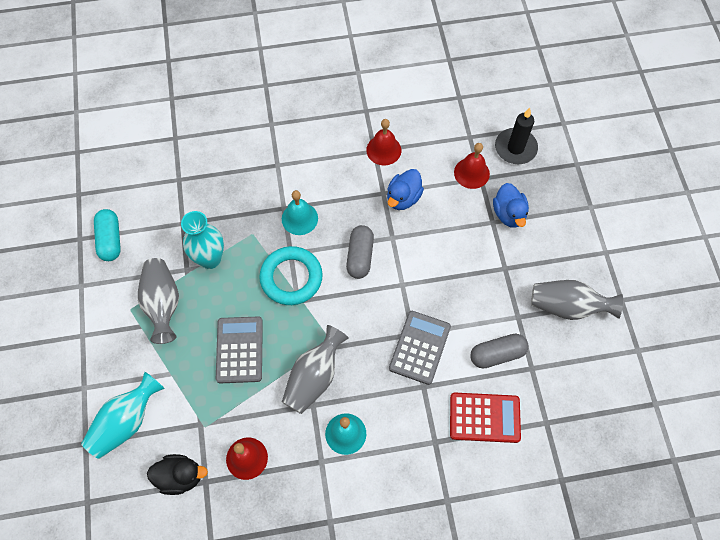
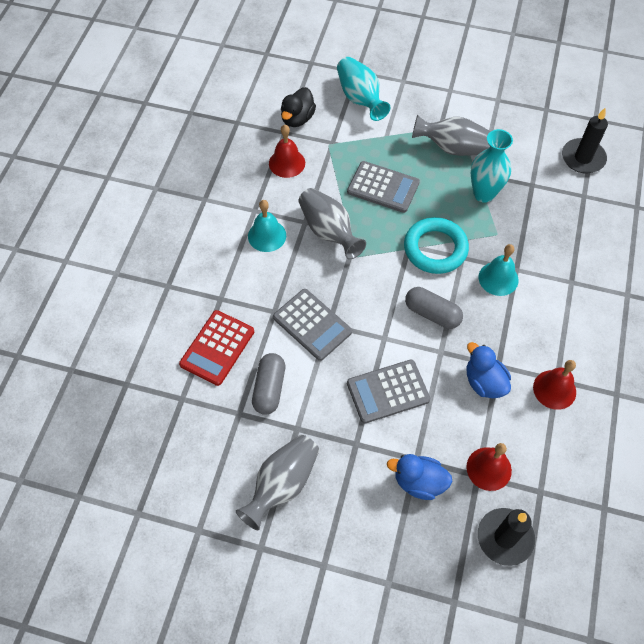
camera: 115 degrees right, 5 degrees down
turquoise capsule [94,209,121,261] -> none
none -> grey calculator [347,360,430,424]
none -> black candle [562,107,608,173]

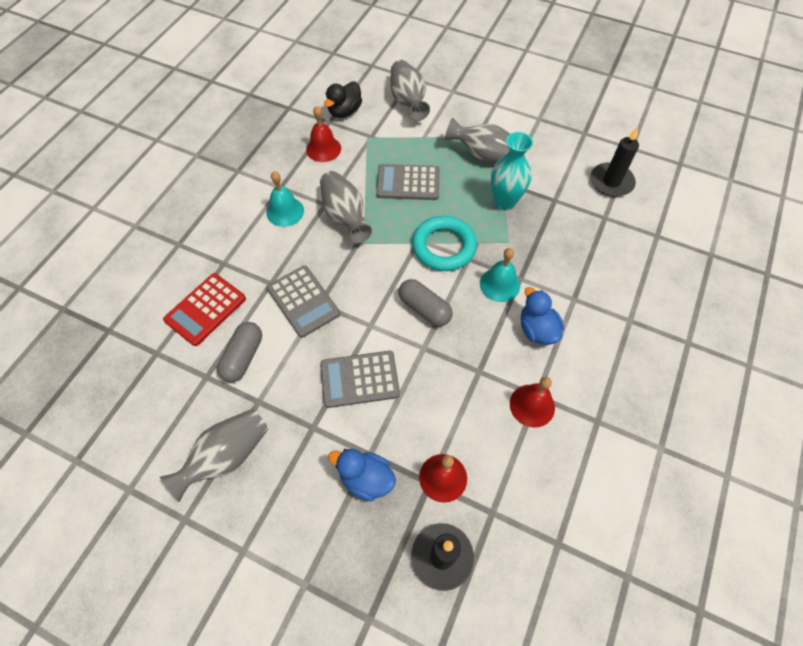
camera: 10 degrees right, 0 degrees up
turquoise vase [337,57,390,121] -> grey vase [391,60,430,121]
grey calculator [347,161,420,213] -> grey calculator turned 150 degrees clockwise [376,164,440,200]
blue duck [466,342,511,398] -> blue duck moved to [521,287,564,345]

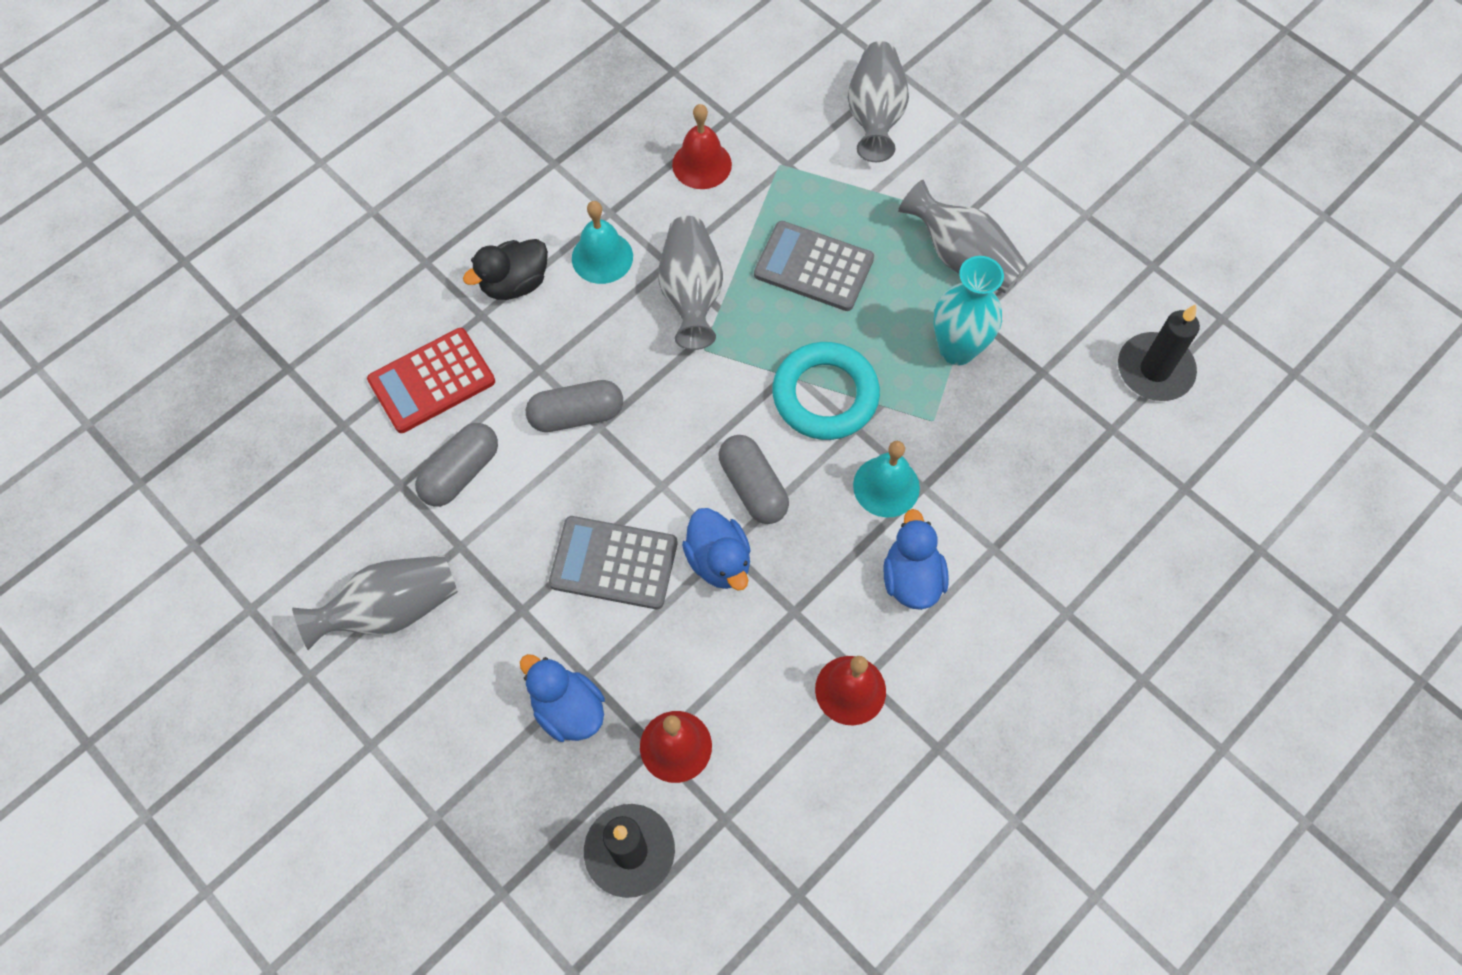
camera: 20 degrees right, 5 degrees up
grey calculator [267,266,340,338] -> grey capsule [526,380,623,432]
black duck [324,82,362,118] -> black duck moved to [463,239,548,300]
none -> blue duck [682,508,751,590]

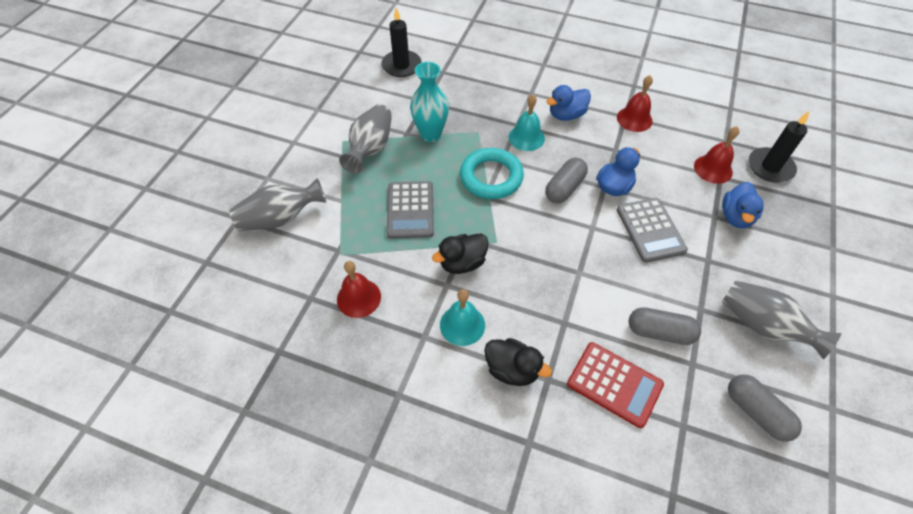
camera: 115 degrees left, 10 degrees down
grey capsule [526,380,623,432] -> grey capsule moved to [728,375,802,442]
grey vase [658,216,723,350] -> black duck [432,234,489,274]

